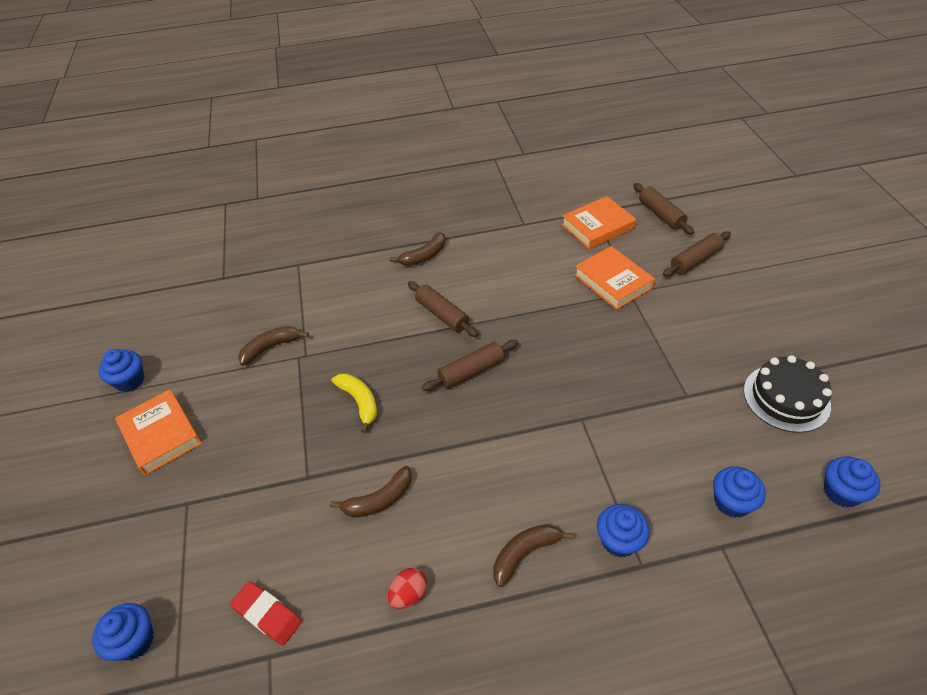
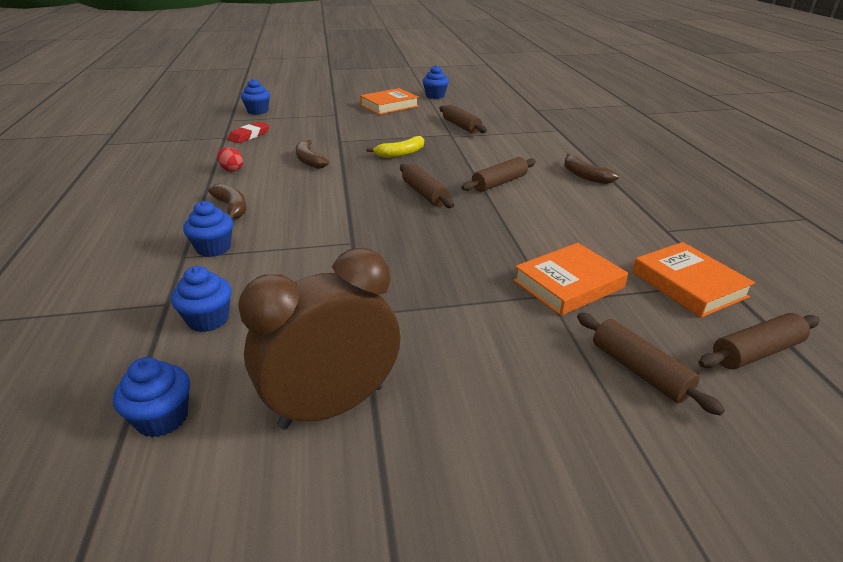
camera: 90 degrees right, 15 degrees down
brown banana [238,326,309,366] -> brown rolling pin [439,104,487,134]
black cake [744,355,832,433] -> brown clock [238,248,401,430]

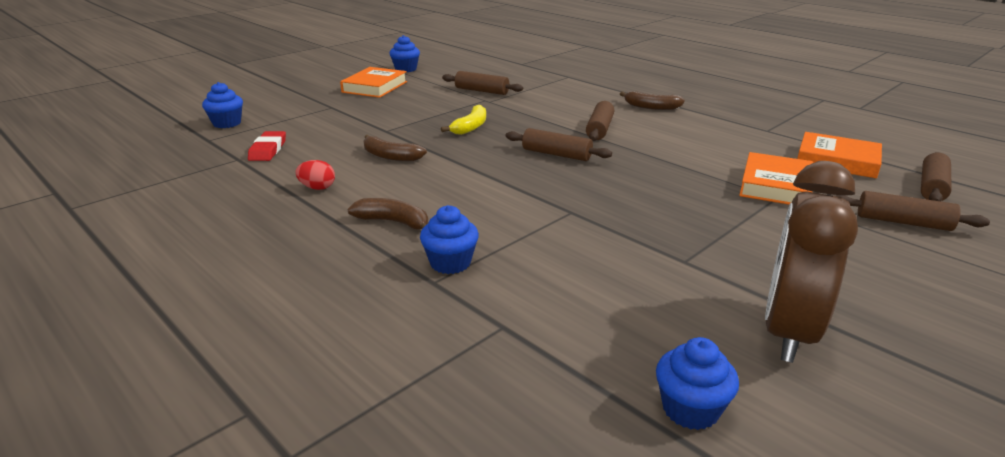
camera: 35 degrees left, 5 degrees down
blue cupcake [171,266,232,332] -> none

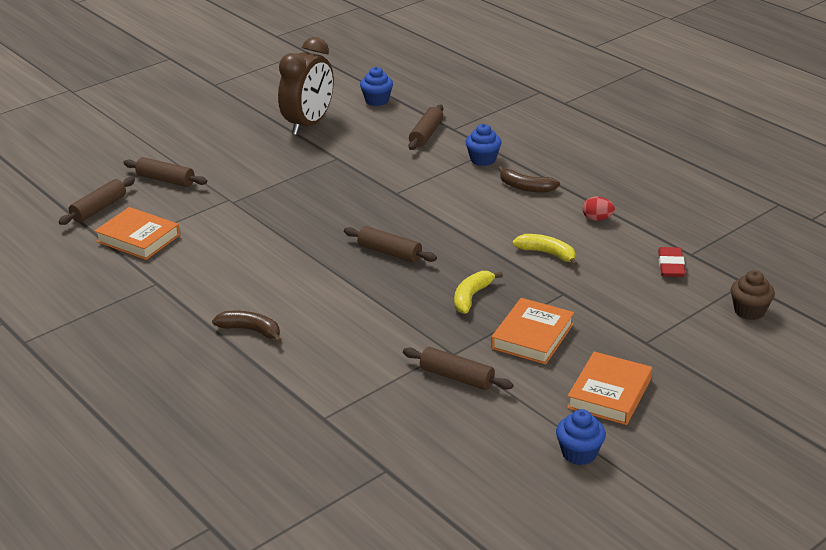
camera: 175 degrees left, 5 degrees up
blue cupcake [202,82,243,128] -> brown cupcake [731,270,775,320]
brown banana [363,135,427,161] -> yellow banana [512,234,578,266]
brown rolling pin [586,101,614,141] -> brown rolling pin moved to [408,105,443,150]
orange book [739,152,813,205] -> orange book moved to [491,298,574,365]

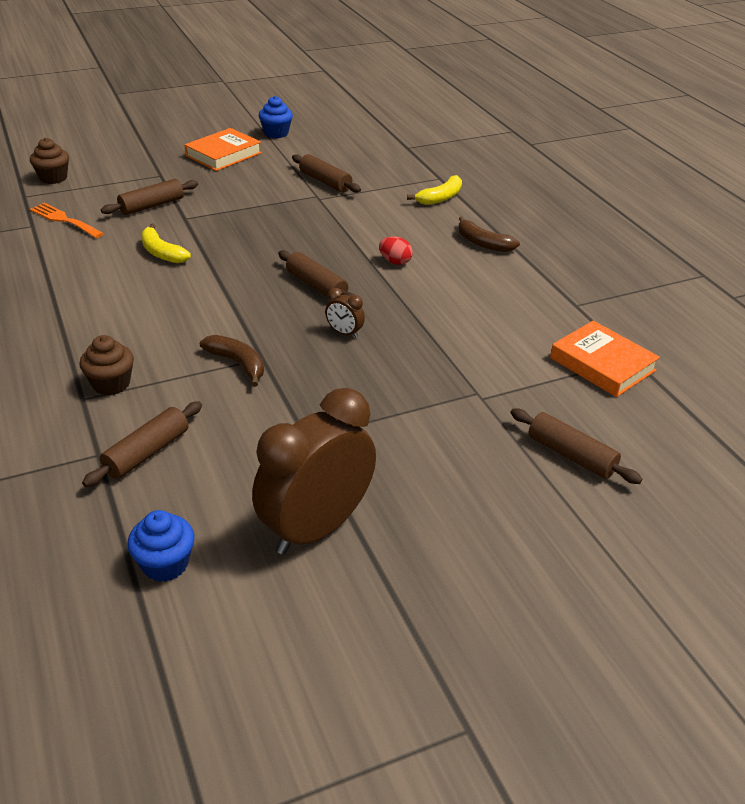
camera: 165 degrees left, 5 degrees up
brown rolling pin [59,177,135,225] -> brown rolling pin moved to [101,179,198,215]
yellow banana [454,271,503,314] -> yellow banana moved to [407,175,462,205]
blue cupcake [465,124,501,166] -> brown cupcake [80,335,134,395]
orange book [491,298,574,365] -> none
brown banana [498,166,560,193] -> brown banana moved to [200,335,264,387]
red egg [582,197,615,221] -> red egg moved to [379,237,413,265]
red eraser [658,247,685,277] -> orange fork [30,203,104,238]
none -> brown clock [325,288,365,338]

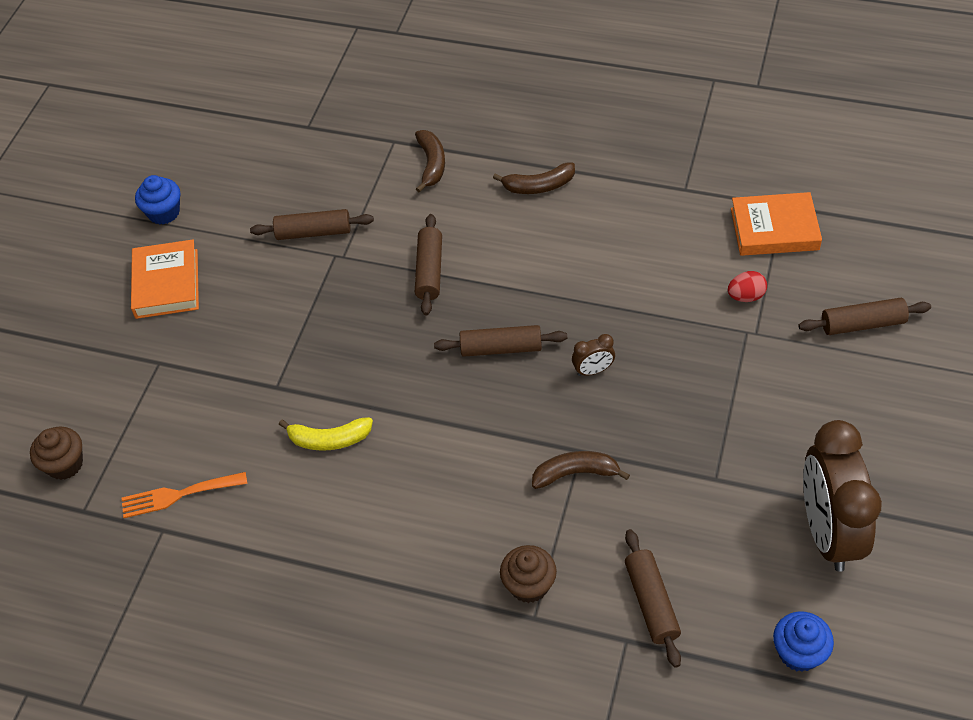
camera: 45 degrees left, 15 degrees up
brown rolling pin [101,179,198,215] -> brown rolling pin moved to [415,214,442,315]
red egg [379,237,413,265] -> red egg moved to [728,271,767,302]
yellow banana [407,175,462,205] -> brown banana [415,130,445,193]

